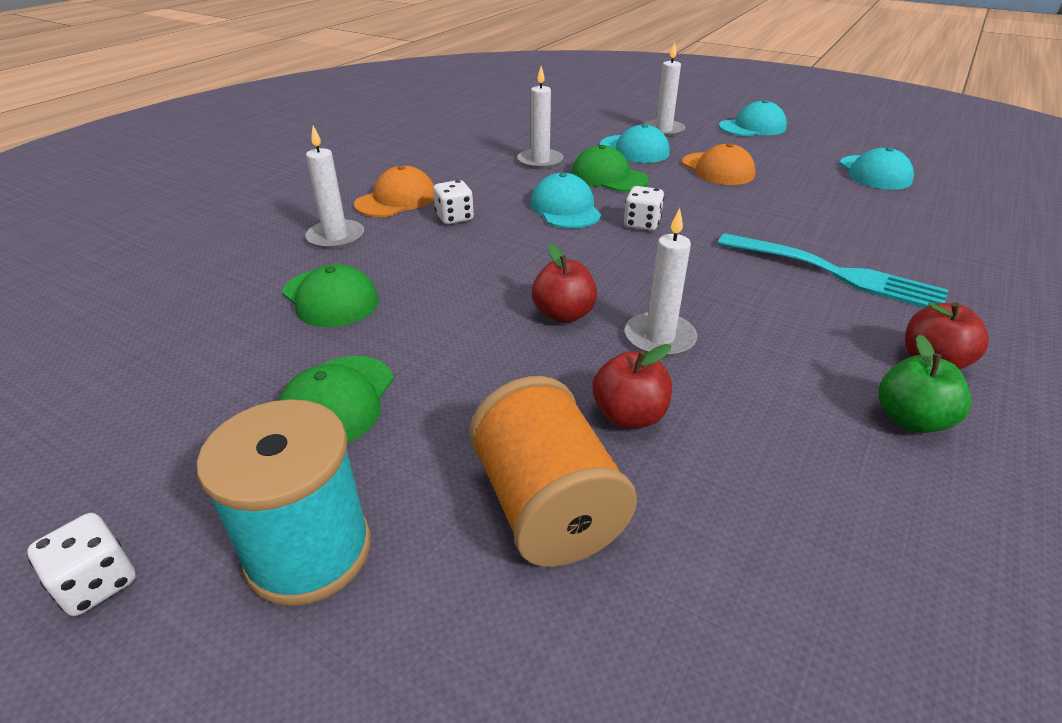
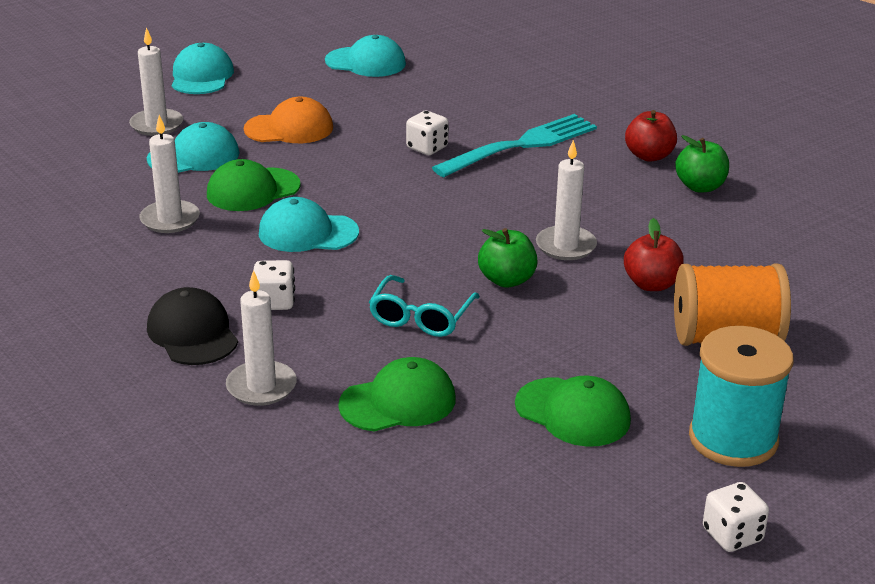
camera: 70 degrees left, 5 degrees down
orange cap [354,165,434,217] -> black cap [147,287,238,365]
red apple [532,244,597,323] -> green apple [478,228,538,288]
white dice [624,186,664,231] -> white dice moved to [406,111,449,155]
none -> turquoise glasses [369,275,480,337]

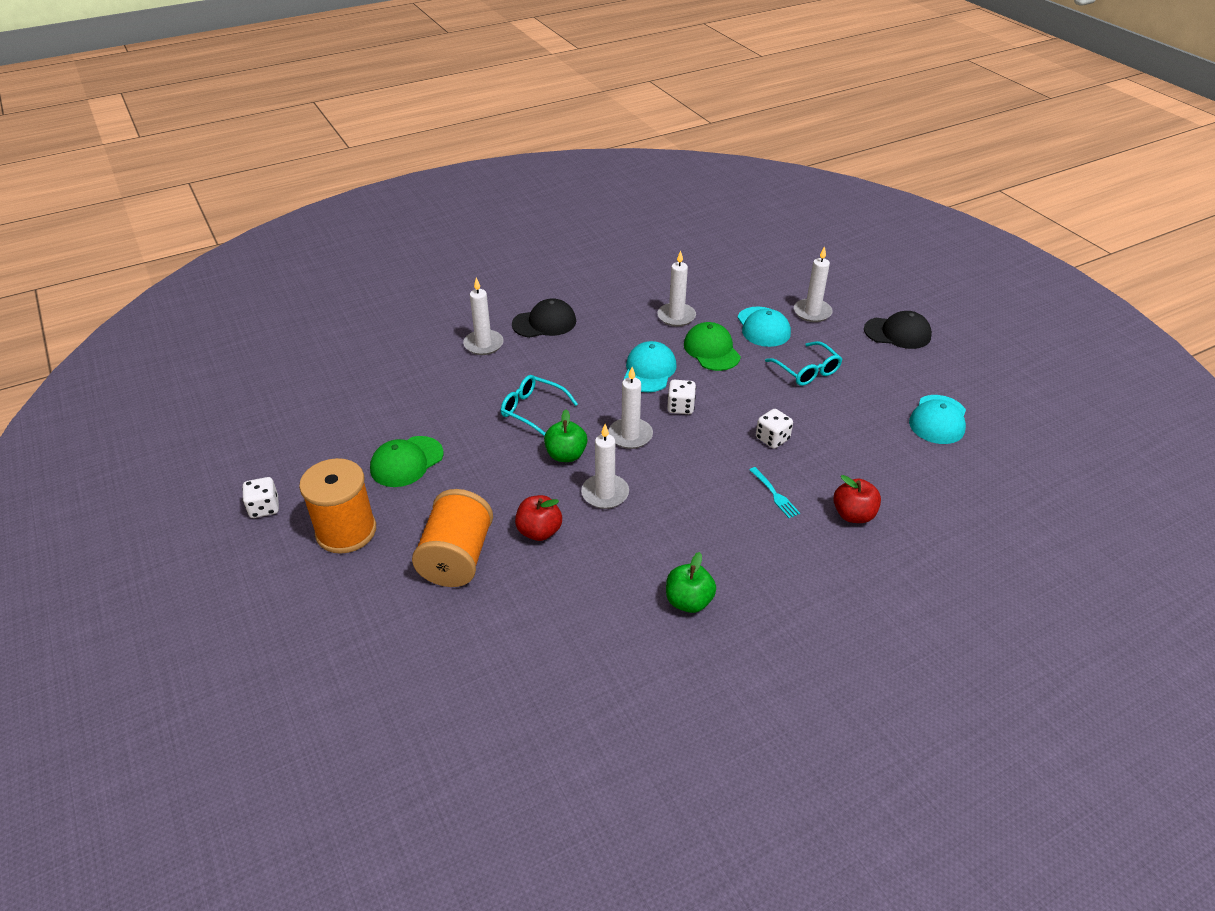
camera: 100 degrees right, 10 degrees up
turquoise cap [172,43,234,94] -> black cap [864,311,932,349]
orange cap [244,97,333,143] -> turquoise glasses [765,341,842,386]
white dice [254,260,295,310] -> white dice moved to [667,380,696,414]
green cap [338,357,456,432] -> none
turquoise fork [432,114,597,177] -> turquoise fork [749,467,800,518], size x0.44
red apple [625,110,677,162] -> red apple moved to [833,475,881,523]
turquoise spool [689,326,793,467] -> orange spool [299,458,376,554]
none -> white candle [608,367,653,449]

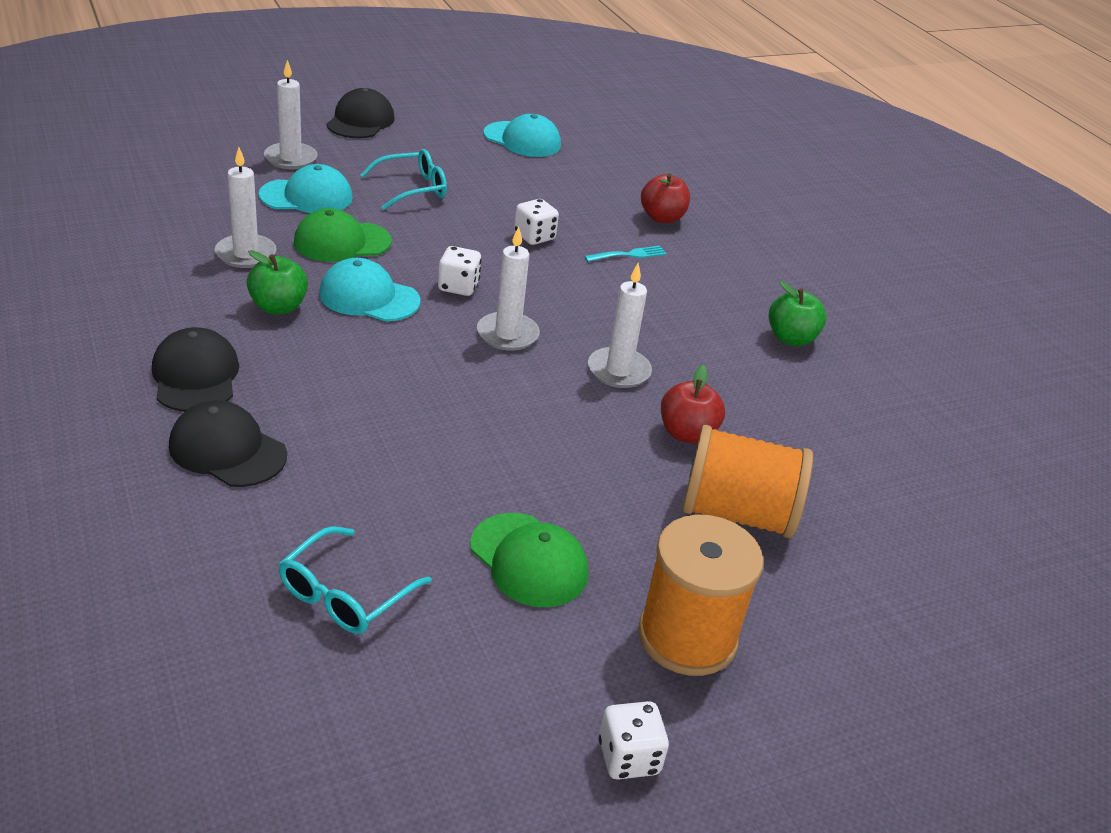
camera: 90 degrees left, 5 degrees down
white candle [463,278,504,355] -> black cap [169,400,287,487]
turquoise glasses [501,375,578,436] -> turquoise glasses moved to [279,526,432,634]
green apple [544,410,587,462] -> green apple moved to [247,250,308,314]

